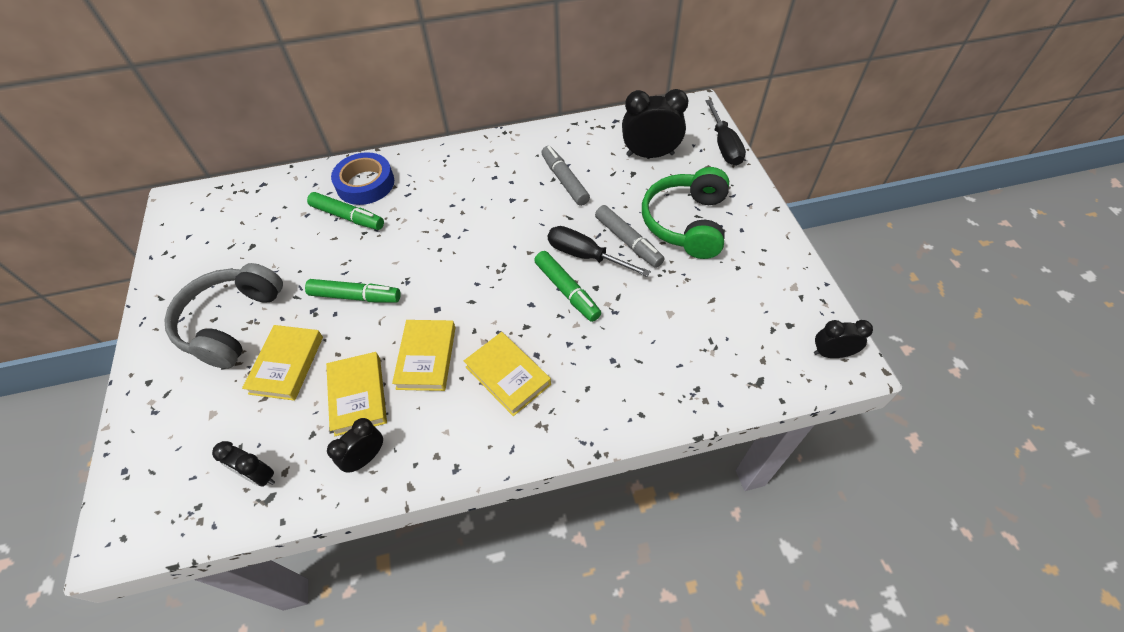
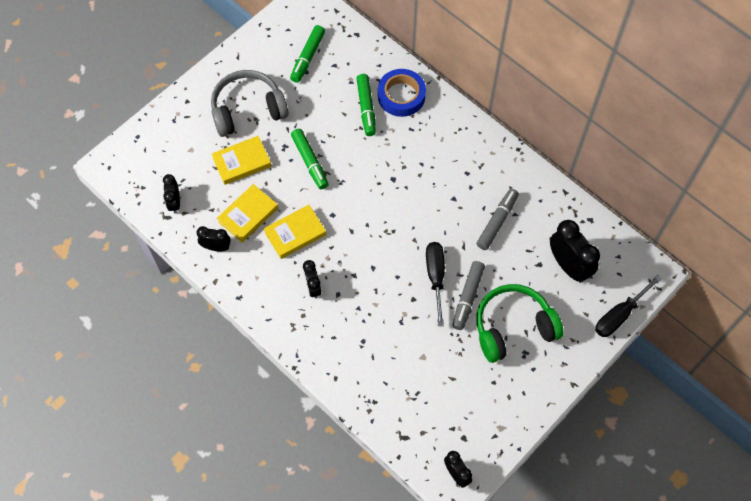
camera: 55 degrees right, 10 degrees up
yellow book [464,332,551,416] -> black clock [303,260,321,299]
green marker [534,251,601,322] -> green marker moved to [290,25,325,83]

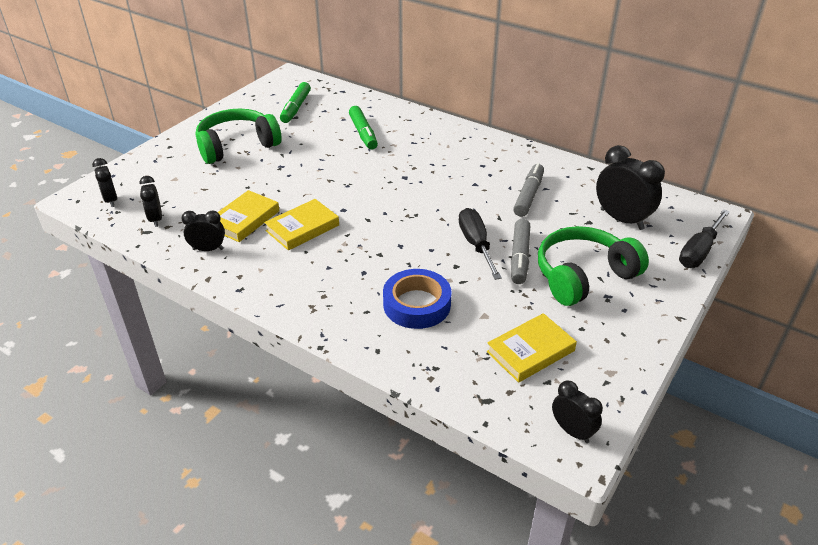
camera: 10 degrees left, 25 degrees down
grey headphones [211,70,288,137] -> green headphones [196,108,282,164]
yellow book [212,136,272,185] -> yellow book moved to [487,313,577,383]
green marker [291,129,329,189] -> none
black clock [303,260,321,299] -> black clock moved to [92,158,117,207]
blue tape [378,69,426,117] -> blue tape moved to [383,269,452,329]

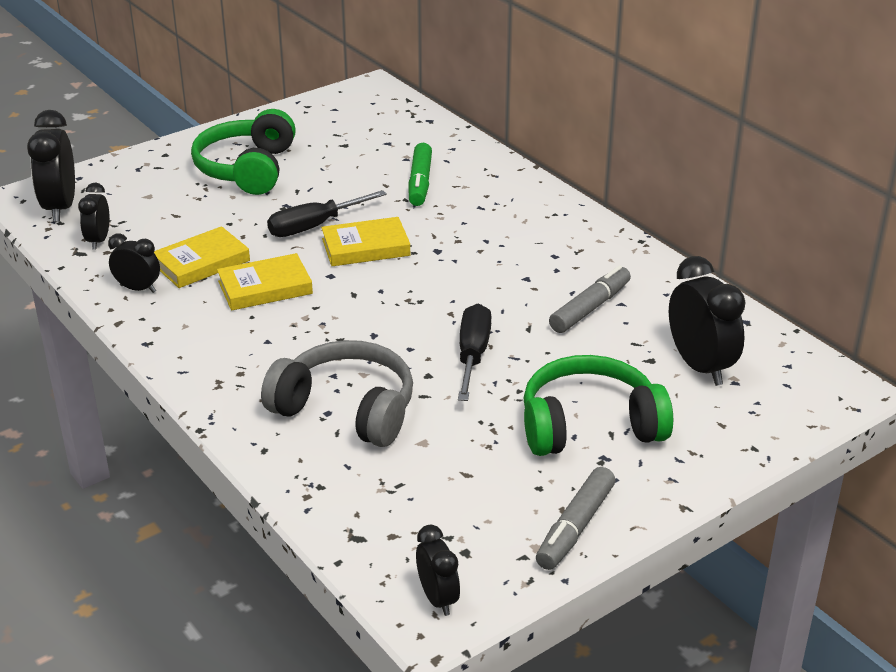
camera: 20 degrees right, 5 degrees down
black clock [92,158,117,207] -> black clock [27,110,75,222], size x1.72
green headphones [196,108,282,164] -> green headphones turned 75 degrees counterclockwise [191,109,296,195]
green marker [280,82,311,123] -> none
blue tape [383,269,452,329] -> grey headphones [261,340,413,447]
yellow book [487,313,577,383] -> yellow book moved to [321,217,410,266]
grey marker [511,219,530,284] -> grey marker moved to [536,467,615,570]
black screwdriver [679,209,730,268] -> black screwdriver moved to [267,190,387,237]

